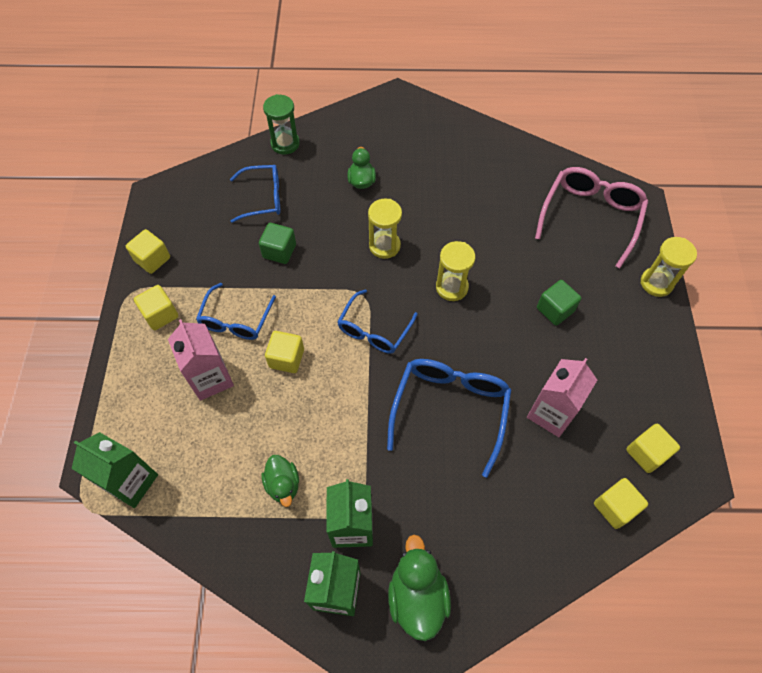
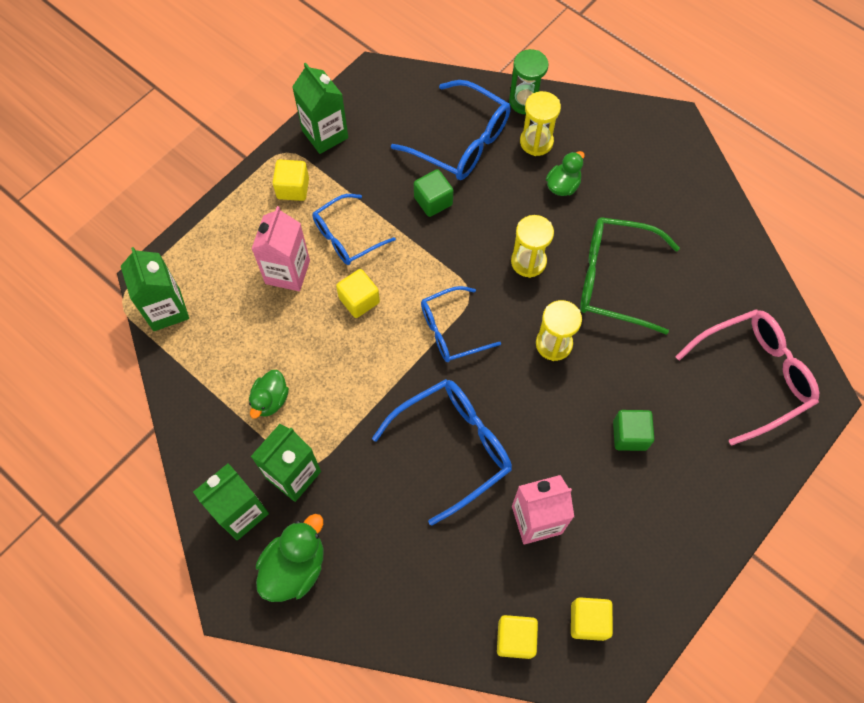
camera: 40 degrees right, 5 degrees up
yellow cube [126,229,170,274] -> green carton [292,63,348,154]
blue glasses [230,165,280,223] -> blue glasses [391,80,511,180], size x1.52
yellow hourglass [641,237,697,297] -> yellow hourglass moved to [520,91,561,156]
none -> green glasses [580,217,680,335]

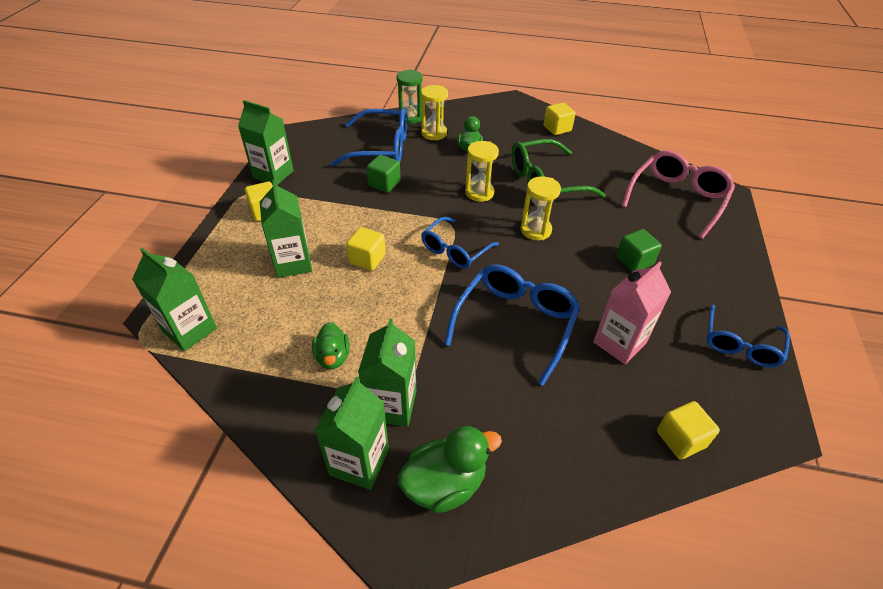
camera: 30 degrees left, 20 degrees down
pink carton [252,206,310,291] -> green carton [260,179,312,278]
green duck [256,514,323,602] -> green duck turned 60 degrees clockwise [398,426,502,513]
blue glasses [312,194,396,265] -> blue glasses moved to [706,305,790,368]
yellow cube [571,597,613,641] -> yellow cube moved to [544,103,576,135]

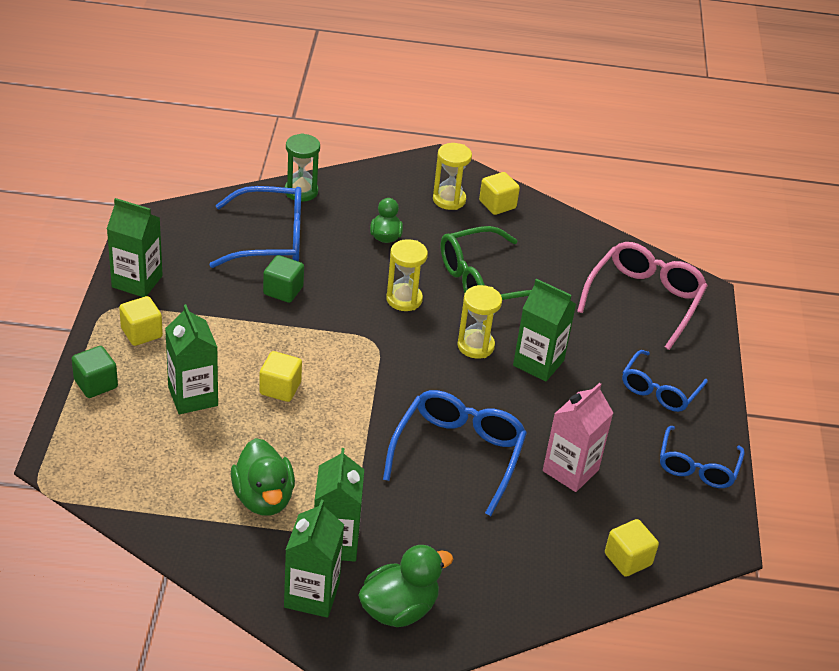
camera: 10 degrees left, 5 degrees down
green carton [132,248,217,351] -> green carton moved to [513,279,576,382]
green duck [312,322,350,369] -> green duck [231,438,295,515], size x1.55
yellow hourglass [421,85,448,140] -> yellow hourglass moved to [433,143,472,210]
blue glasses [421,217,499,269] -> blue glasses moved to [622,350,708,412]
green cube [616,229,662,272] -> green cube moved to [72,346,118,398]

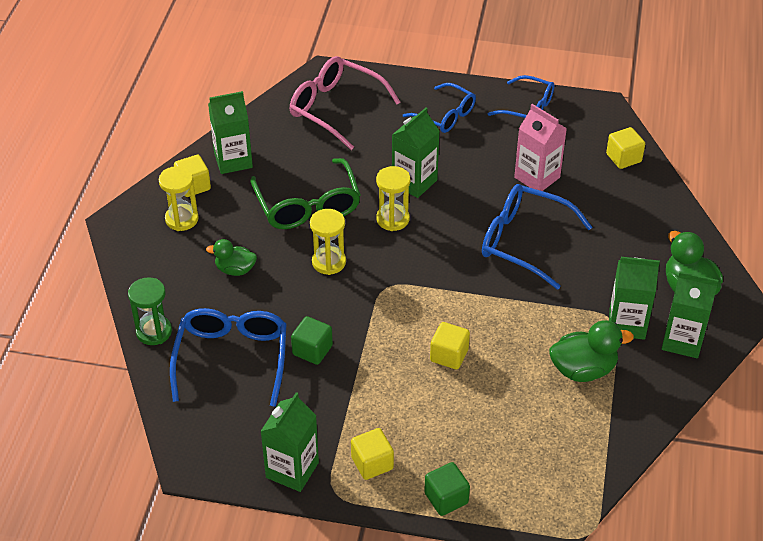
camera: 80 degrees left, 5 degrees up
green carton [165,304,218,414] -> green carton moved to [208,91,253,174]

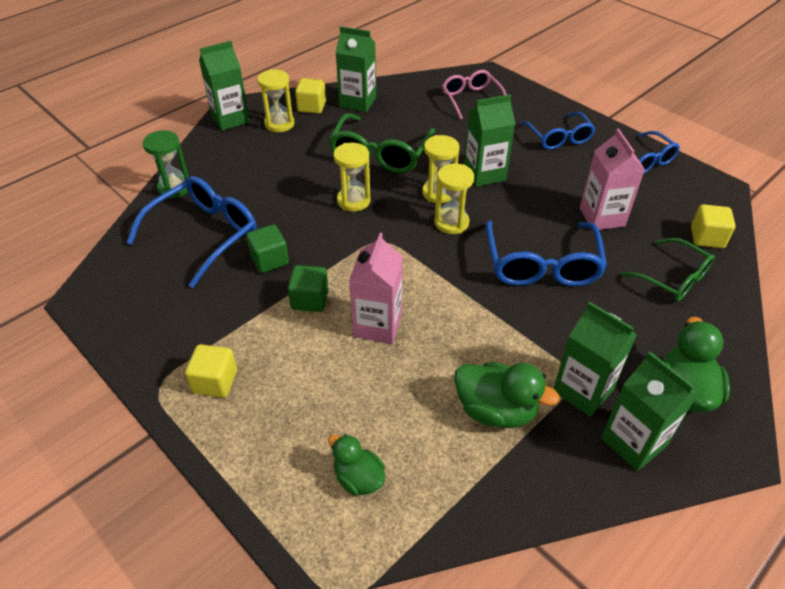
camera: 35 degrees right, 0 degrees up
green duck [206,239,257,276] -> green duck moved to [328,434,385,496]
green carton [260,392,319,492] -> green carton moved to [199,41,250,131]
pink glasses [290,56,400,150] -> pink glasses [442,70,507,120], size x0.66
green cube [424,462,470,516] -> green cube moved to [288,265,329,312]
yellow cube [430,322,470,370] -> pink carton [349,233,403,344]
blue glasses [482,184,592,290] -> blue glasses turned 150 degrees counterclockwise [486,221,607,286]
none -> yellow hourglass [434,164,474,234]
none -> green glasses [621,238,715,302]

